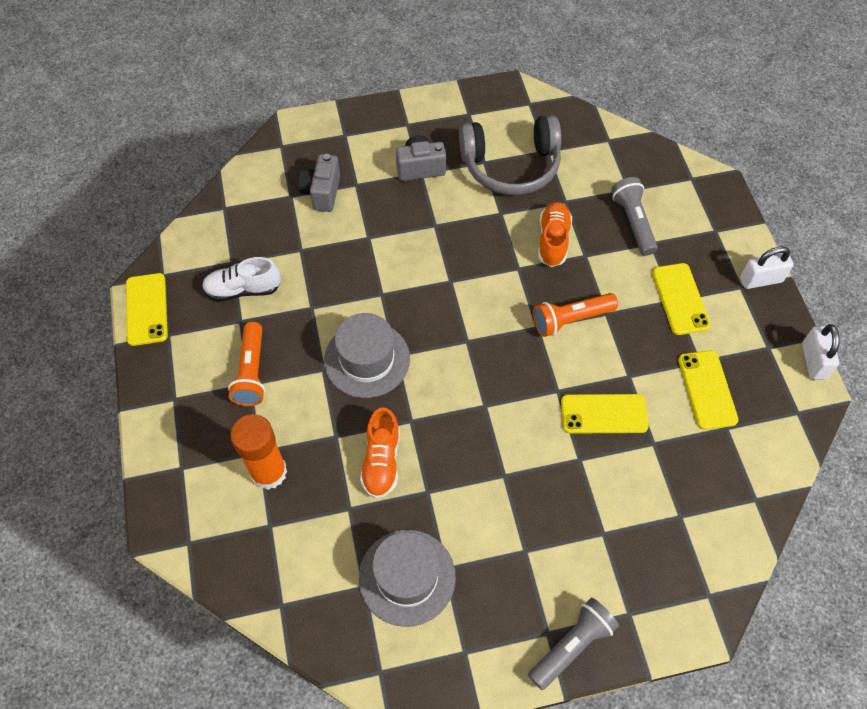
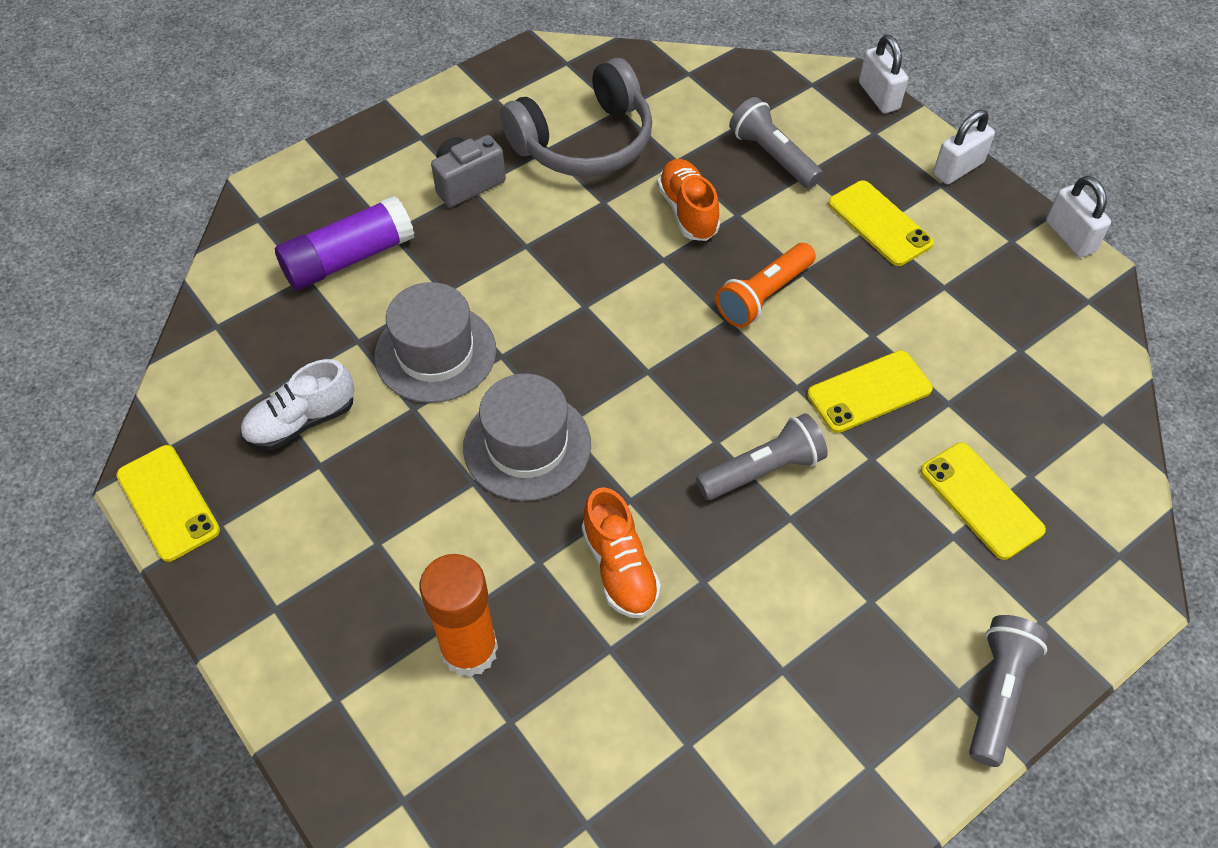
camera: 25 degrees left, 5 degrees down
orange flashlight [228,322,265,406] -> none
grey camera [298,154,340,212] -> purple glue stick [275,195,414,290]
grey hat [359,530,456,627] -> grey hat moved to [374,282,496,403]
yellow phone [678,350,739,430] -> yellow phone moved to [920,443,1046,560]
none -> grey flashlight [696,413,828,500]
none -> white padlock [859,35,908,113]

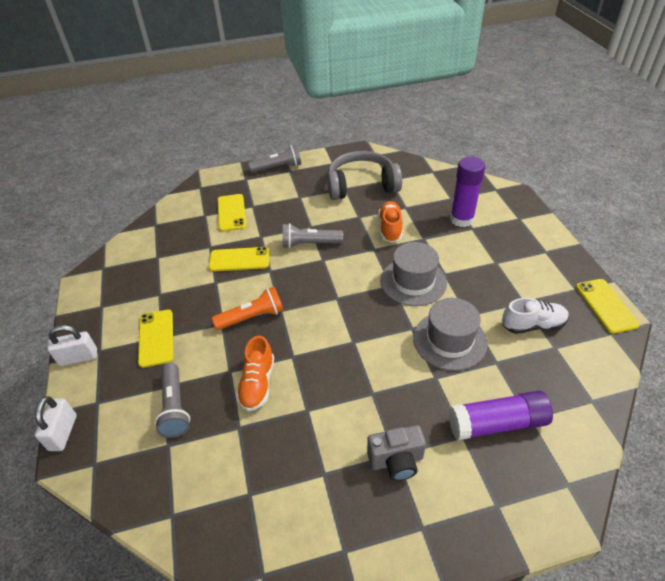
camera: 155 degrees left, 10 degrees down
orange glue stick [420,554,498,677] -> purple glue stick [450,157,485,227]
grey headphones [500,58,652,177] -> grey headphones moved to [327,151,402,200]
grey flashlight [969,615,1048,767] -> grey flashlight turned 150 degrees counterclockwise [248,145,302,173]
white padlock [1046,176,1111,257] -> none

